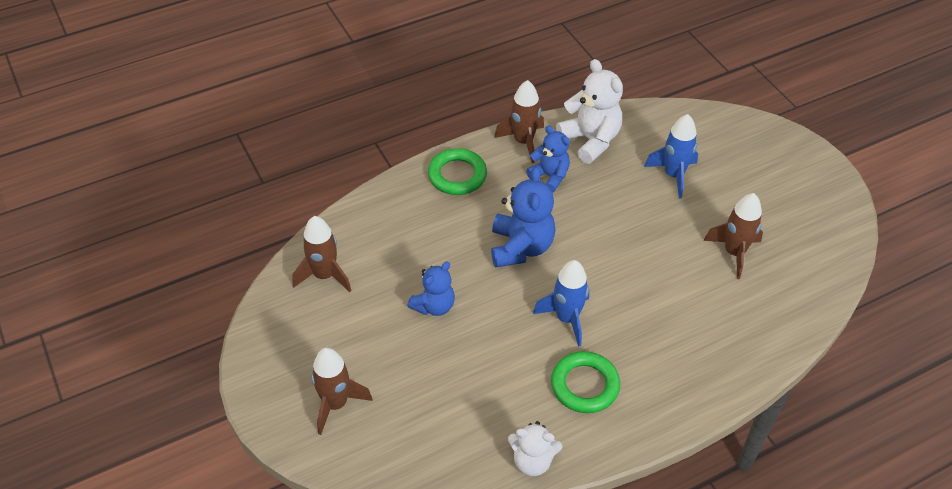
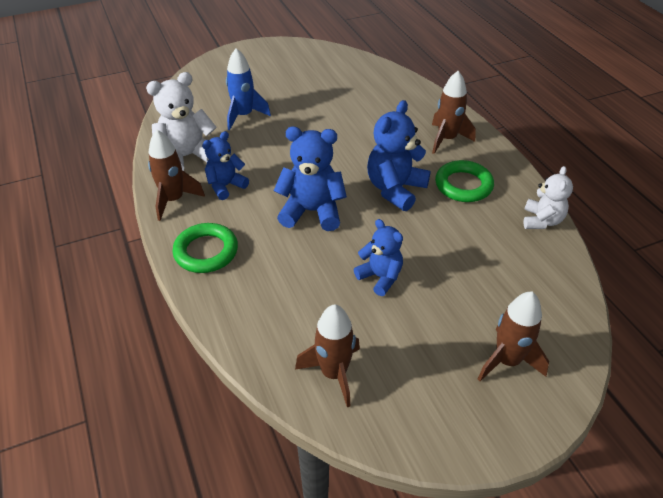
camera: 85 degrees left, 5 degrees down
blue rocket [533,260,589,347] -> blue teddy bear [367,100,431,211]
brown rocket [704,193,763,279] -> brown rocket moved to [432,71,476,154]

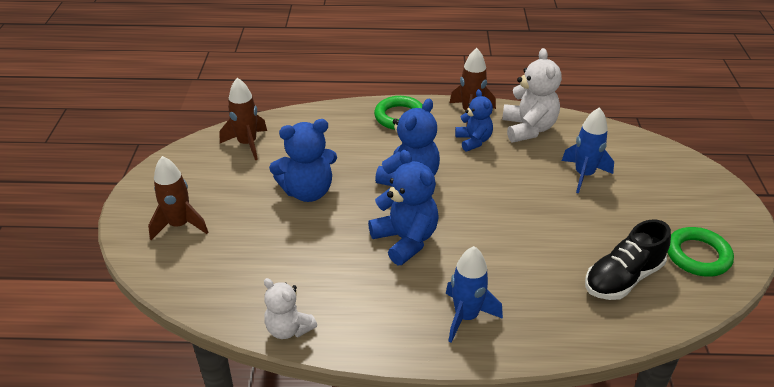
camera: 115 degrees right, 5 degrees down
blue teddy bear [354,219,403,296] -> blue teddy bear [269,119,337,202], size x1.56
brown rocket [432,71,476,154] -> blue rocket [446,246,503,343]
green ring [435,160,494,202] -> green ring moved to [667,227,734,277]
none -> black shoe [585,219,671,300]

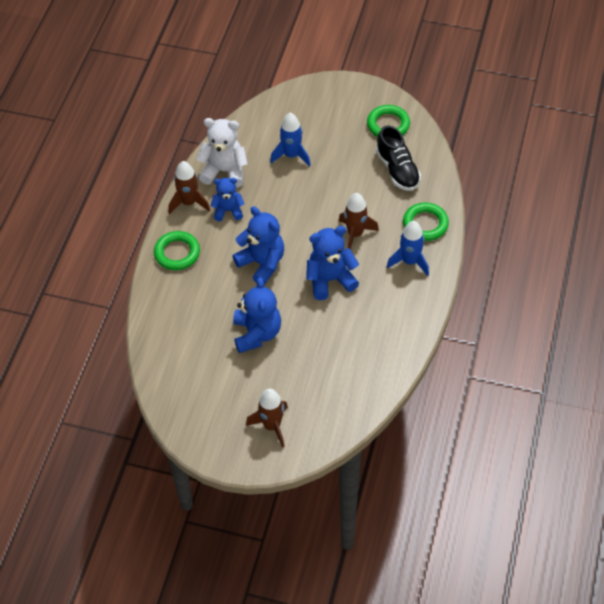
camera: 75 degrees left, 15 degrees up
brown rocket [219,78,267,160] -> brown rocket moved to [339,193,379,250]
white teddy bear [264,278,317,339] -> none
none -> green ring [403,203,449,241]

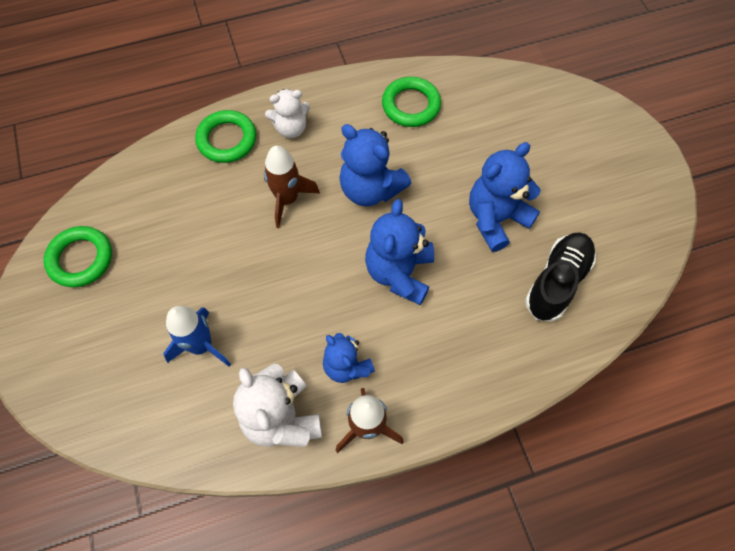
camera: 125 degrees left, 10 degrees up
green ring [154,231,200,270] -> green ring moved to [382,77,441,127]
brown rocket [246,389,288,448] -> none
black shoe [376,125,421,191] -> black shoe moved to [525,232,596,321]
blue rocket [387,221,429,276] -> white teddy bear [265,89,310,138]

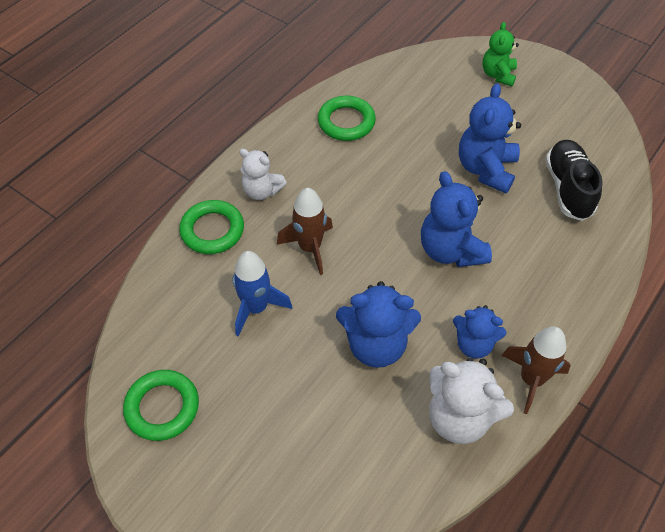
camera: 35 degrees left, 10 degrees down
blue rocket [163,306,231,366] -> blue rocket moved to [233,251,292,336]
white teddy bear [265,89,310,138] -> white teddy bear turned 75 degrees clockwise [239,149,287,200]
blue teddy bear [339,124,411,206] -> blue teddy bear moved to [336,281,421,368]
none -> green teddy bear [482,22,519,86]

